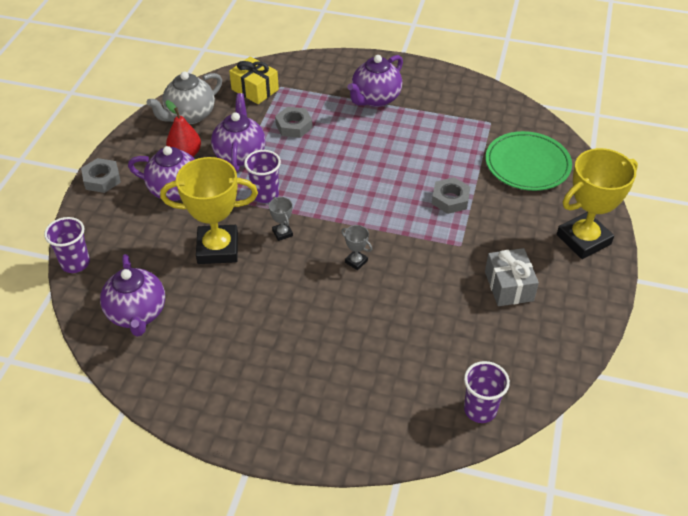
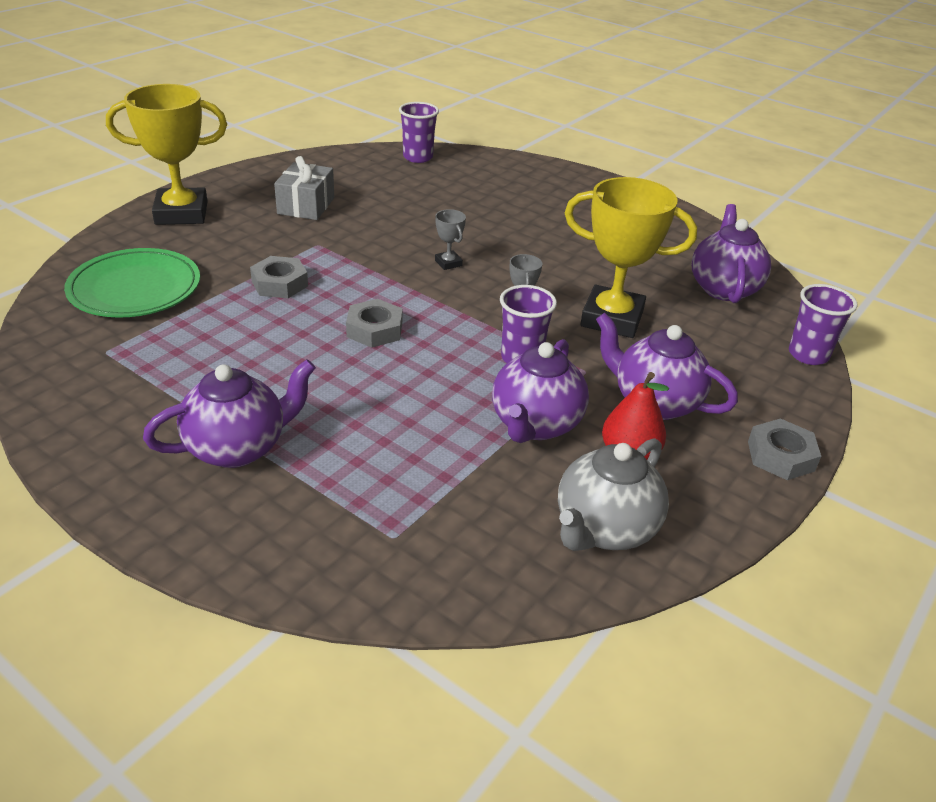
camera: 160 degrees left, 10 degrees down
grey teapot [146,71,222,124] -> grey teapot turned 150 degrees clockwise [558,438,669,551]
yellow gift [229,56,279,104] -> none
grey nut [275,107,313,138] -> grey nut moved to [346,299,402,348]

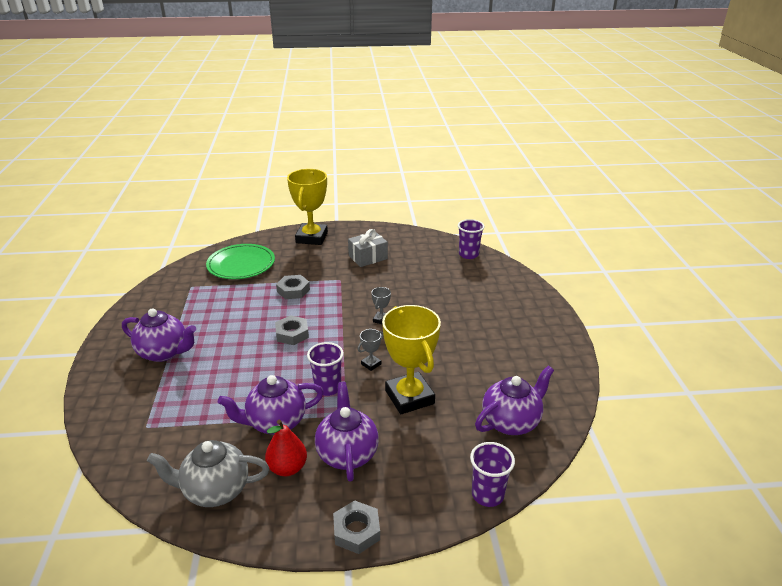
camera: 50 degrees right, 5 degrees down
yellow trophy [106,84,227,225] -> yellow trophy turned 60 degrees clockwise [287,169,328,245]

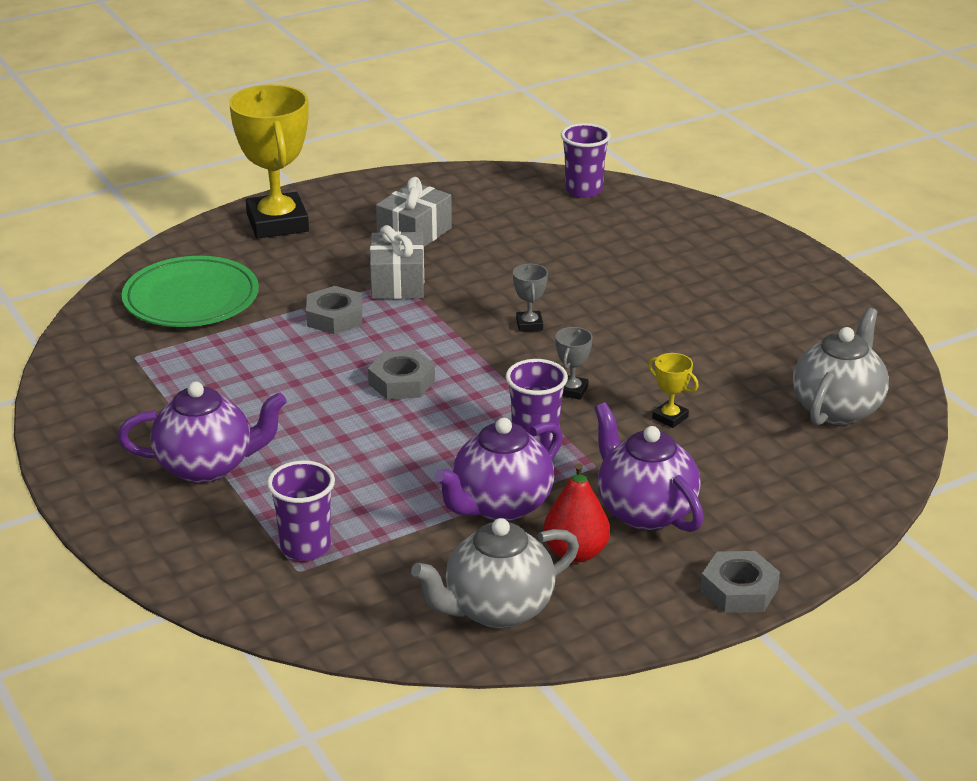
camera: 25 degrees left, 0 degrees up
yellow trophy [382,305,441,414] -> yellow trophy [648,353,699,428], size x0.42
purple cup [470,442,515,507] -> purple cup moved to [267,461,335,561]
purple teapot [475,366,554,435] -> grey teapot [793,308,889,426]
none -> grey gift [370,225,424,299]

